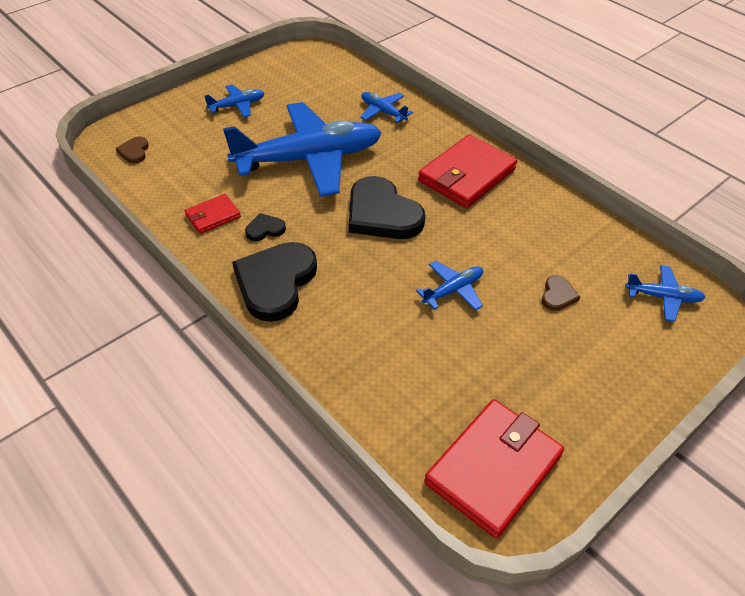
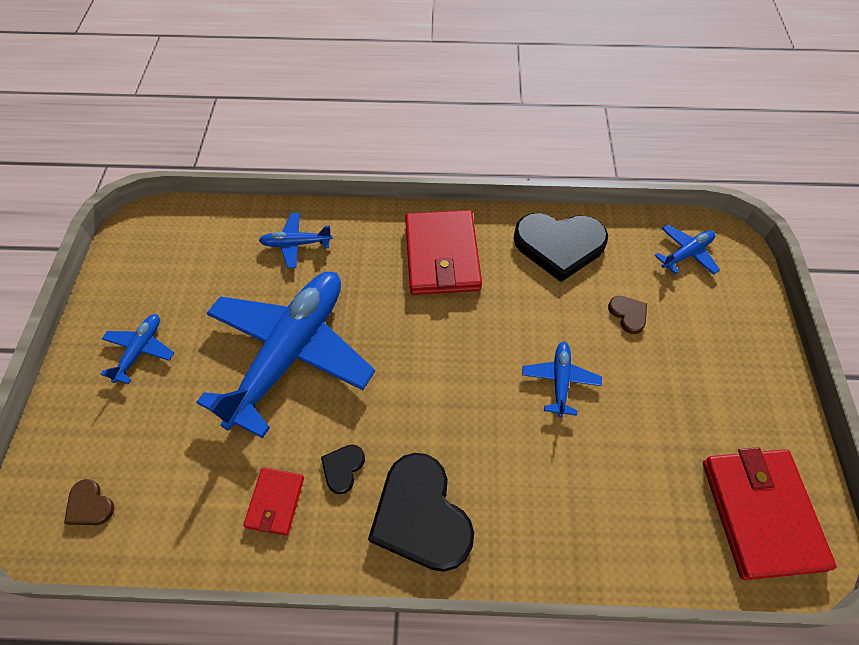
camera: 45 degrees left, 10 degrees up
black heart [349,176,425,239] -> black heart moved to [513,213,608,282]

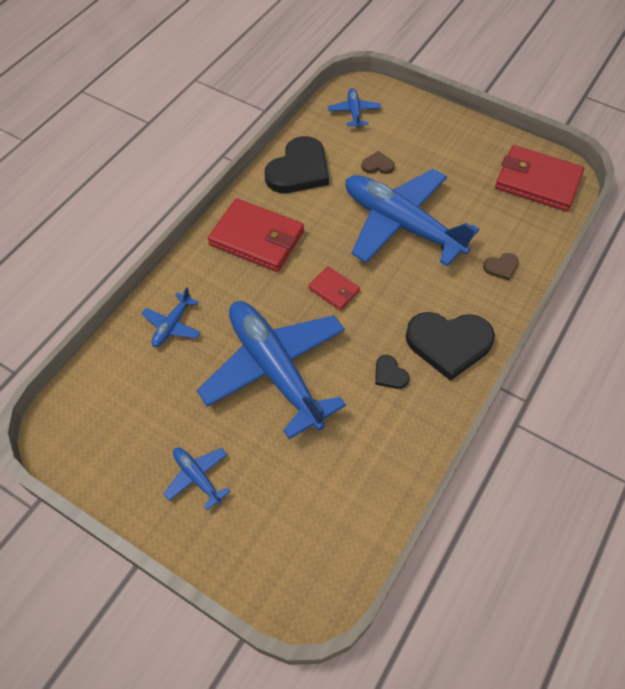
camera: 60 degrees left, 0 degrees up
brown heart [64,479,114,525] -> brown heart moved to [483,253,519,281]
red wallet [243,468,304,535] -> red wallet moved to [308,266,360,310]
blue plane [522,341,602,417] -> blue plane [345,169,479,267], size x2.37

